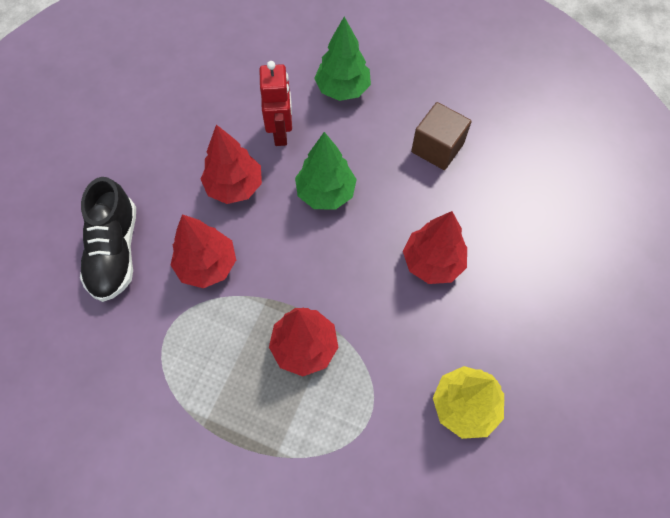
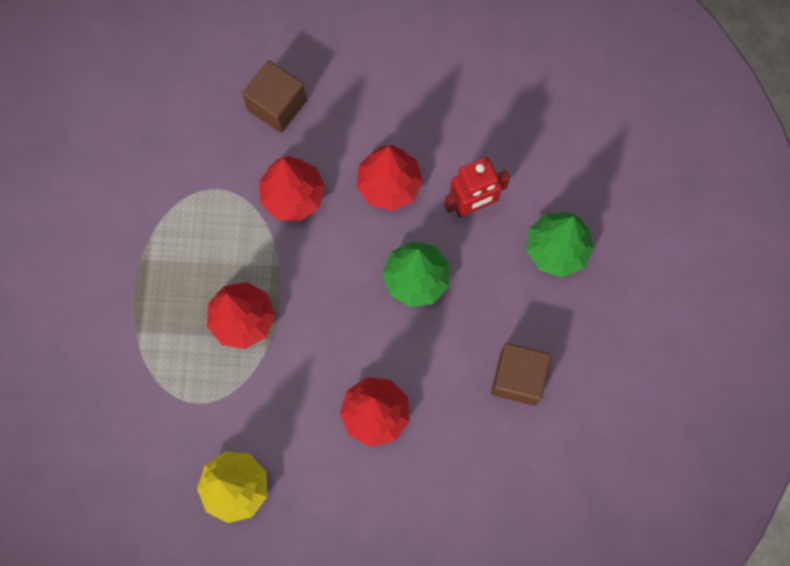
camera: 70 degrees right, 10 degrees up
black shoe [80,177,136,302] -> brown cube [242,60,307,133]

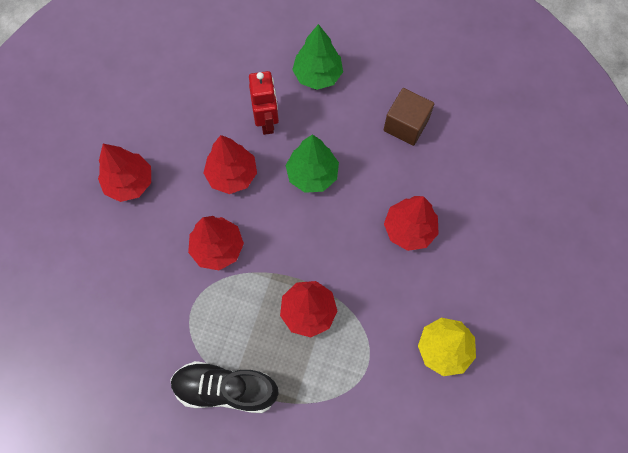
camera: 75 degrees left, 5 degrees down
brown cube [242,60,307,133] -> none
none -> red tree [98,144,151,202]
none -> black shoe [170,361,279,413]

